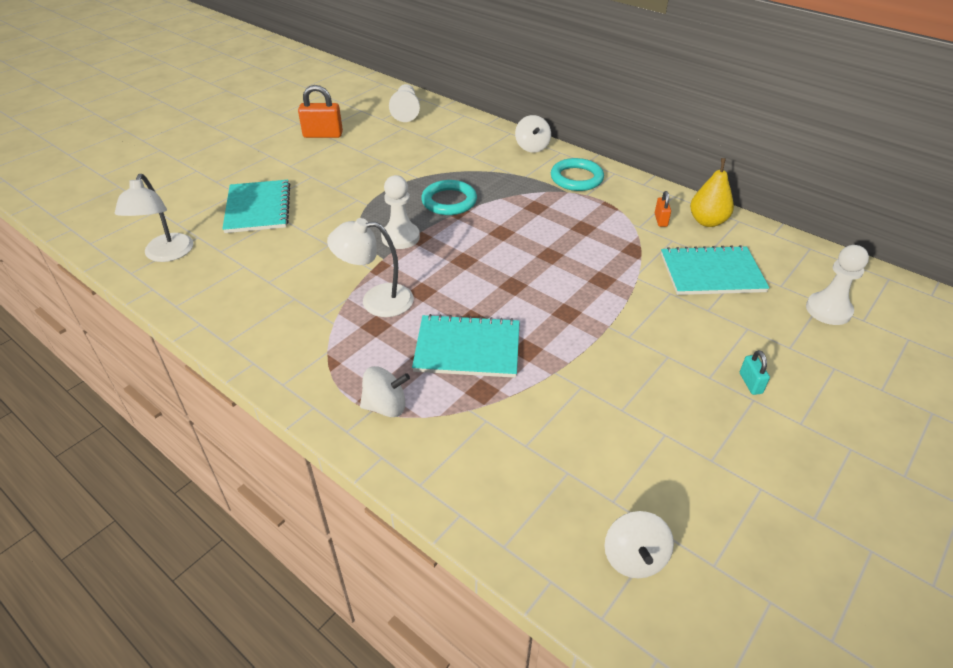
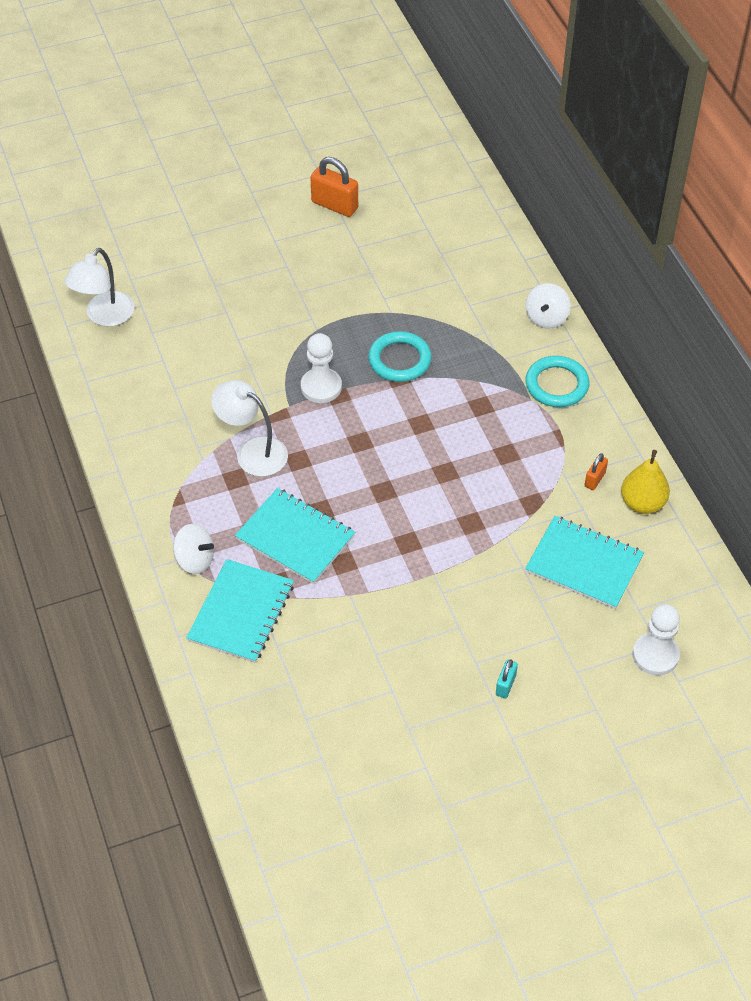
camera: 30 degrees right, 10 degrees up
turquoise notebook [222,180,290,233] -> turquoise notebook moved to [186,559,294,663]
white pawn [389,84,420,122] -> none
white spinning top [604,511,674,578] -> none

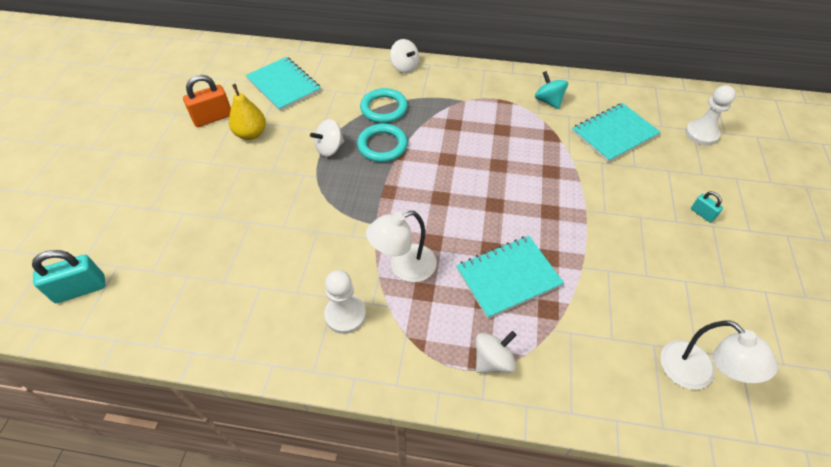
camera: 60 degrees left, 0 degrees up
white lamp [64,248,134,327] -> white lamp moved to [660,321,778,390]
turquoise notebook [186,559,294,663] -> turquoise notebook moved to [246,57,321,111]
white pawn [301,333,342,403] -> white pawn moved to [324,270,366,334]
turquoise ring [525,356,590,407] -> turquoise ring moved to [360,88,408,123]
orange padlock [585,453,608,490] -> turquoise spinning top [535,71,568,109]
yellow pear [621,450,670,514] -> yellow pear moved to [229,84,266,140]
none -> turquoise padlock [32,250,105,303]
none -> white spinning top [310,119,344,157]

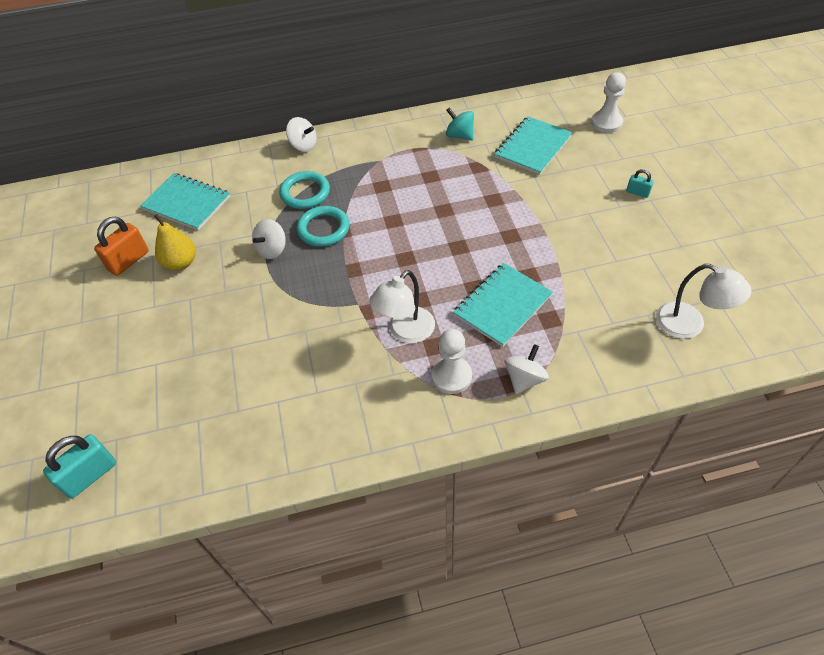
camera: 20 degrees left, 0 degrees up
white pawn [324,270,366,334] -> white pawn moved to [432,329,472,394]

